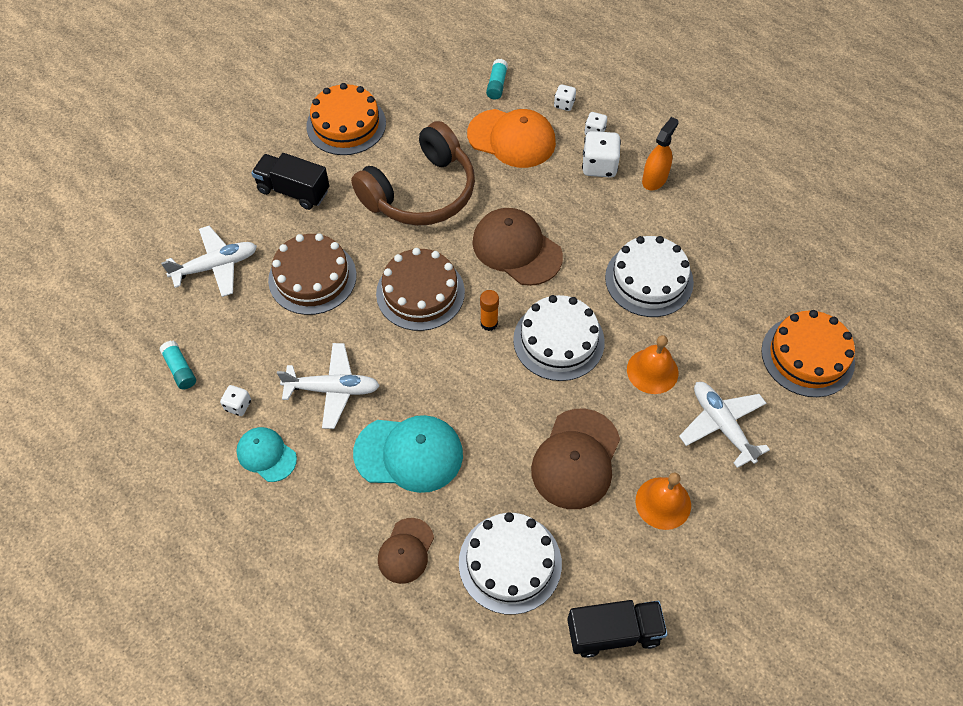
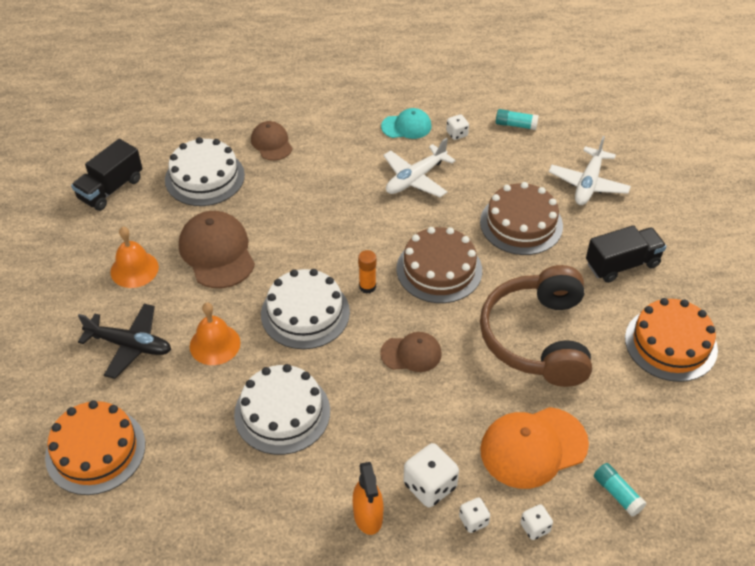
camera: 135 degrees right, 10 degrees down
turquoise cap [353,415,463,493] -> none
brown cap [472,208,563,286] -> brown cap [380,332,442,372], size x0.59
white plane [679,382,770,468] -> black plane [78,304,171,379]

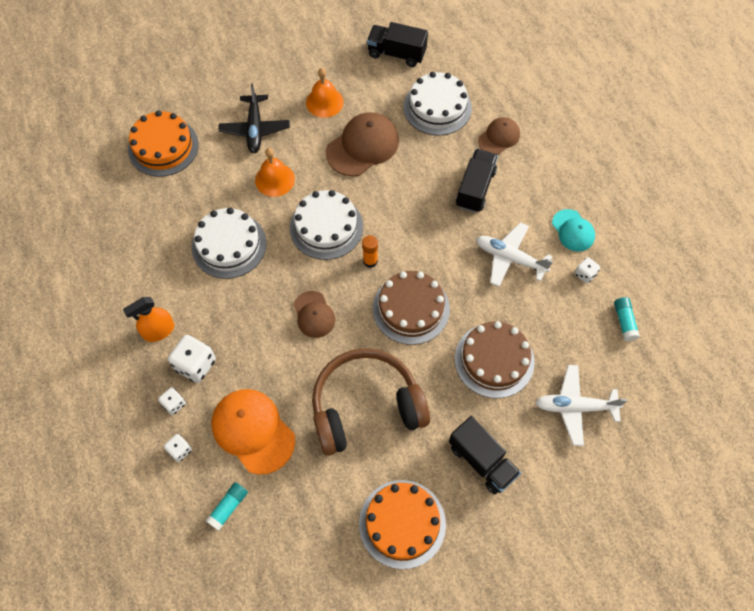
camera: 70 degrees right, 15 degrees up
none -> black truck [456,149,498,213]

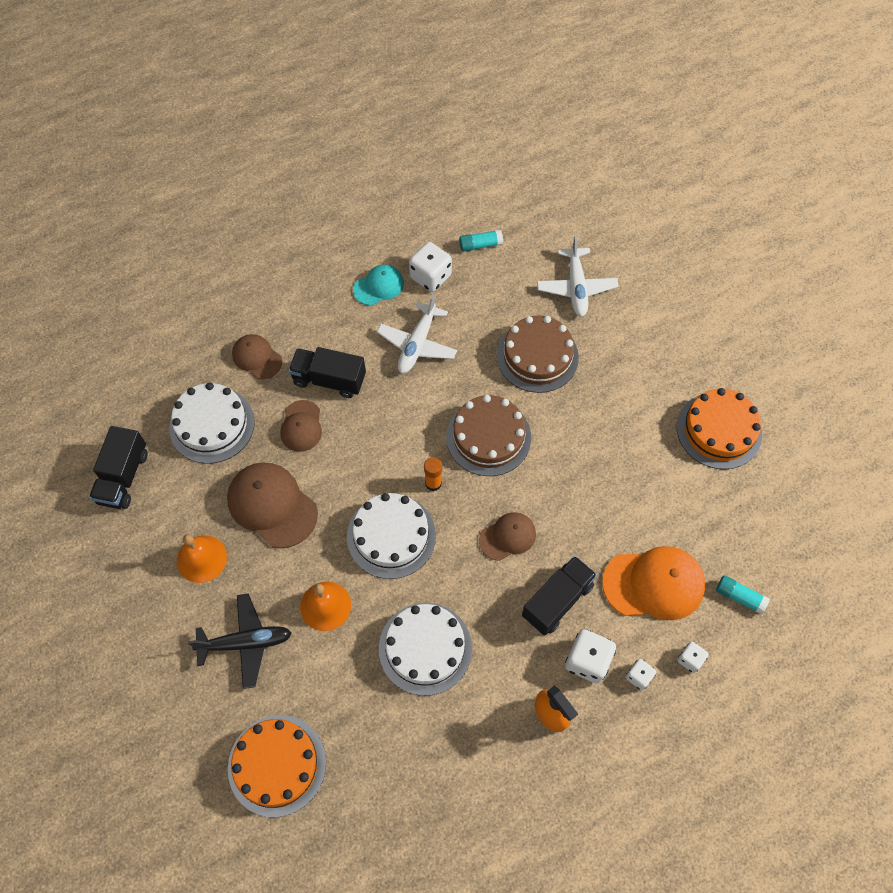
camera: 95 degrees left, 0 degrees up
orange cap [212,389,295,475] -> orange cap turned 135 degrees counterclockwise [602,546,705,620]
brown headphones [312,348,430,456] -> none
black truck [449,416,521,494] -> black truck moved to [522,556,597,636]
white dice [575,257,600,284] -> white dice [409,242,452,292], size x1.79
none -> brown cap [280,400,322,452]

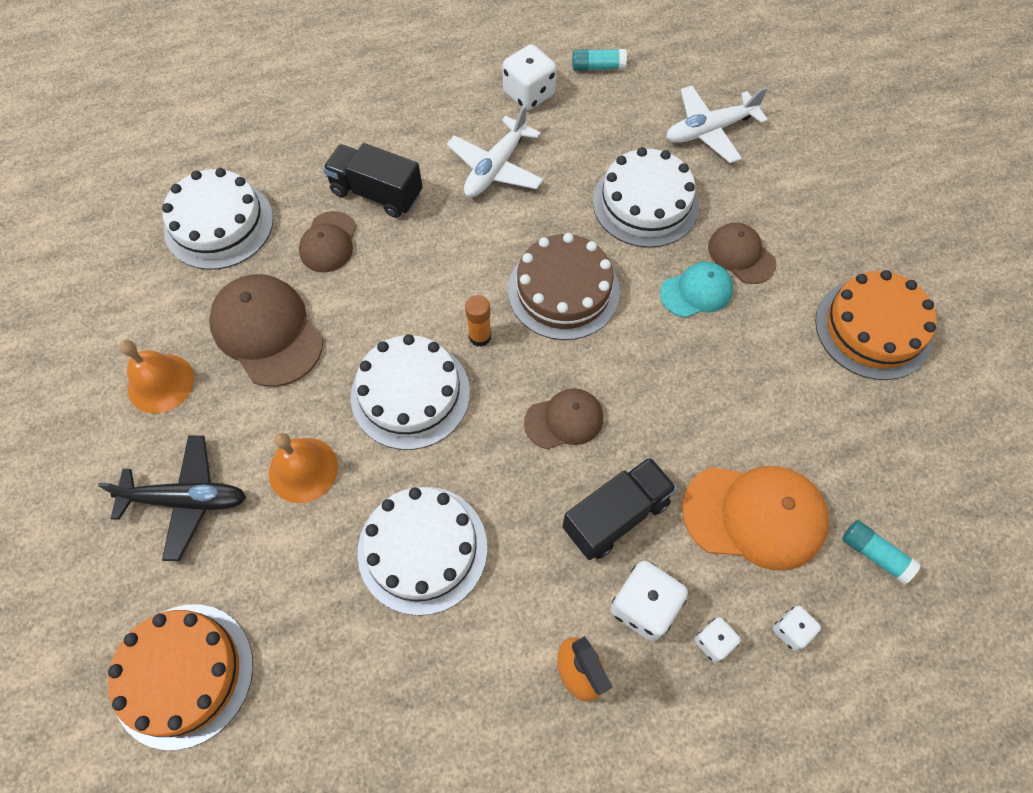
camera: 10 degrees right, 0 degrees up
black truck [89,426,148,509] -> none
brown cap [232,334,282,379] -> brown cap moved to [708,223,776,284]
turquoise cap [353,264,404,306] -> turquoise cap moved to [660,262,733,318]
brown cake [497,316,579,393] -> white cake [593,147,699,248]
white plane [537,236,619,317] -> white plane turned 60 degrees clockwise [666,85,768,163]

